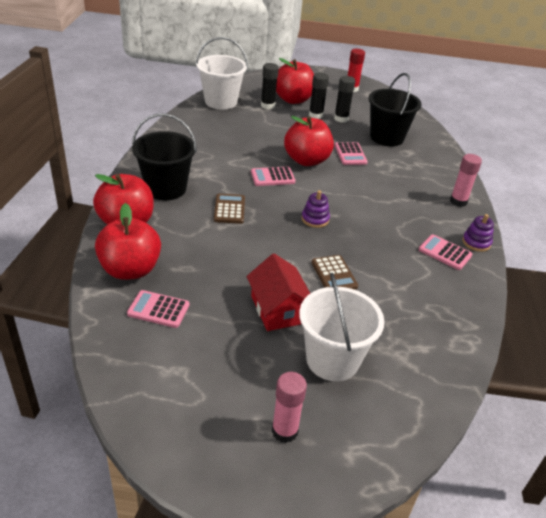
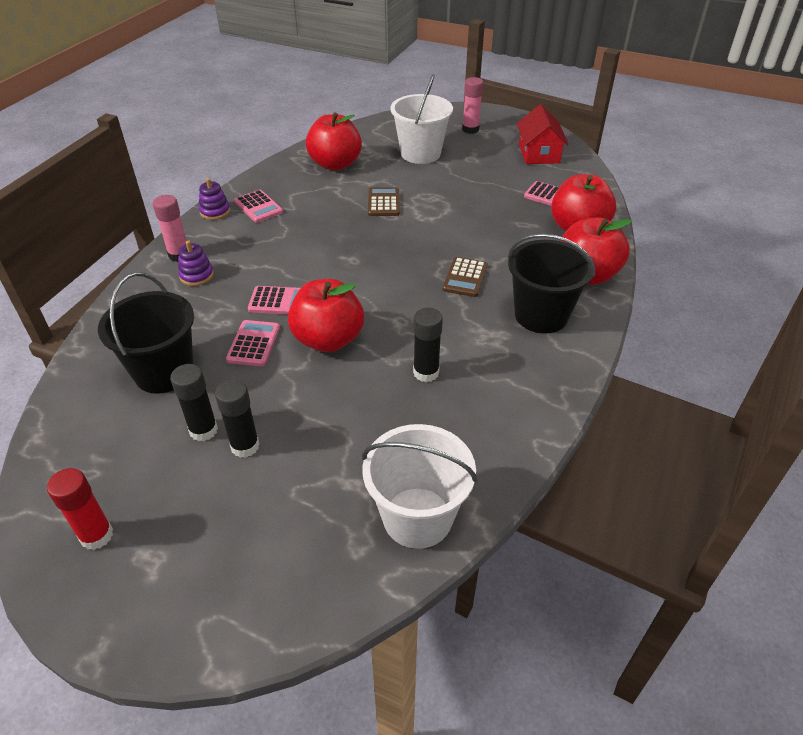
camera: 160 degrees left, 5 degrees up
red house [247,253,311,331] -> red house moved to [517,104,569,164]
pink calculator [251,167,295,186] -> pink calculator moved to [248,286,300,314]
black glue stick [261,63,279,109] -> black glue stick moved to [413,308,443,382]
red apple [276,58,314,104] -> red apple moved to [306,112,362,171]
purple stacking toy [302,190,330,228] -> purple stacking toy moved to [178,241,214,286]

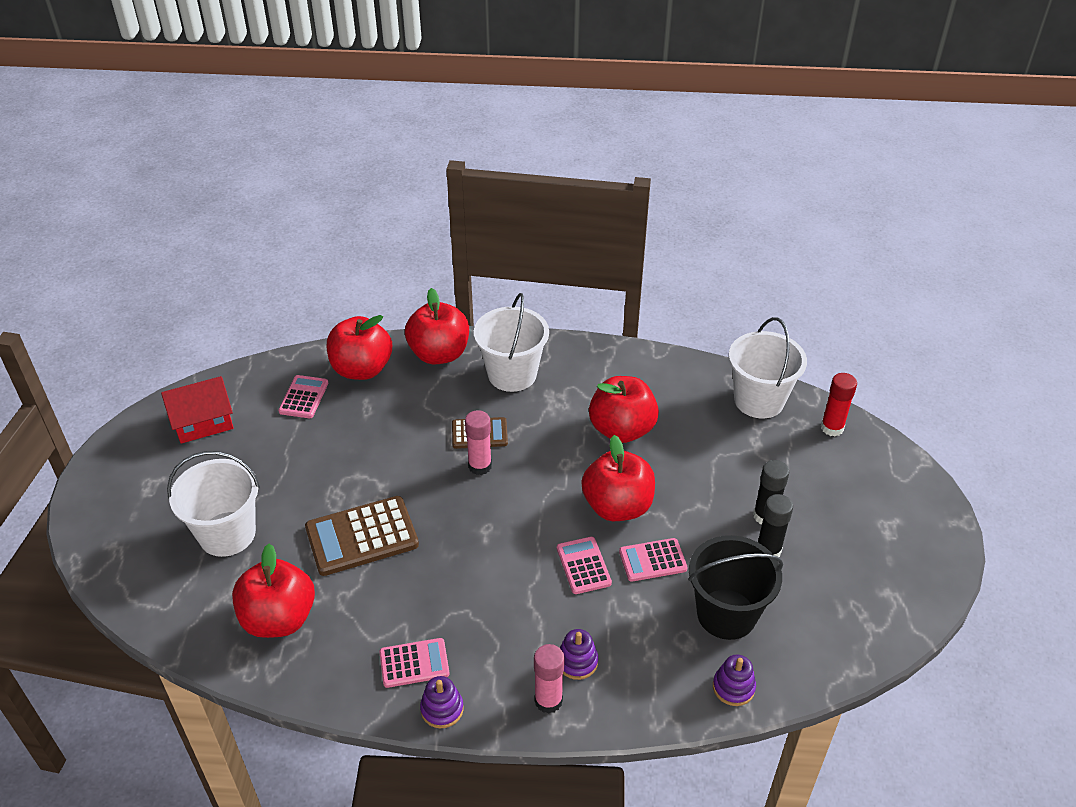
camera: 110 degrees left, 0 degrees up
red glue stick [47,468,113,550] -> red glue stick moved to [821,373,857,436]
pink calculator [234,190,283,223] -> pink calculator turned 45 degrees clockwise [379,638,450,688]
brown calculator [368,187,400,216] -> brown calculator [305,496,419,576], size x1.70
black glue stick [413,308,443,382] -> red apple [589,376,659,443]
pink glue stick [462,77,483,134] -> pink glue stick moved to [465,410,492,475]
black bucket [508,234,595,334] -> white bucket [474,293,549,392]
none -> purple stacking toy [713,654,756,706]

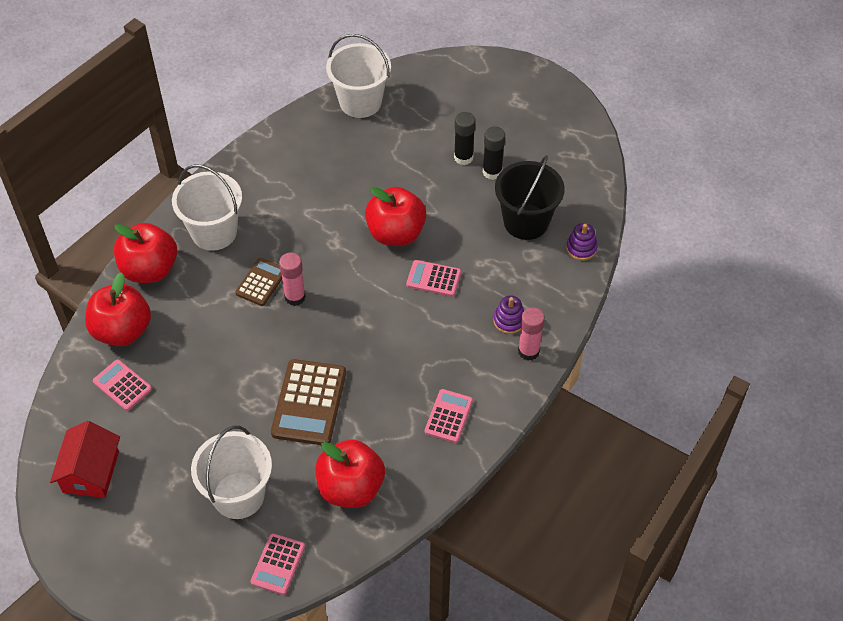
camera: 60 degrees left, 10 degrees up
purple stacking toy [420,676,464,728] -> none
red apple [589,376,659,443] -> none
pink calculator [619,538,688,582] -> pink calculator moved to [251,533,305,595]
red glue stick [821,373,857,436] -> none

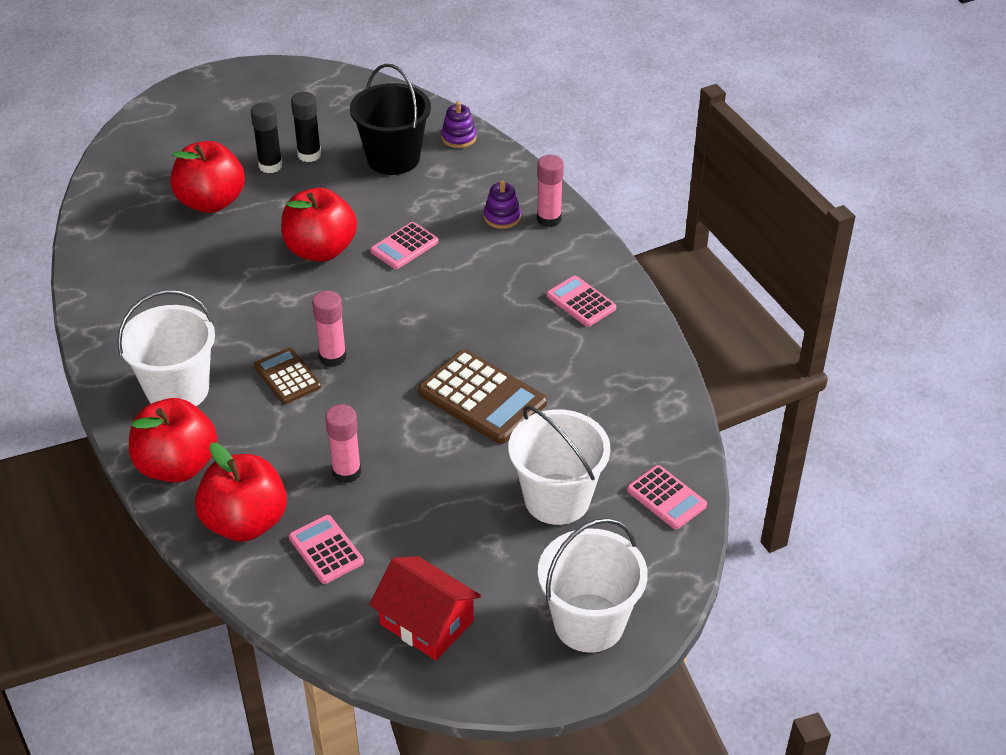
camera: 60 degrees left, 10 degrees down
pink calculator [93,359,152,411] -> pink calculator turned 75 degrees clockwise [289,515,364,584]
red apple [316,439,385,508] -> red apple moved to [170,141,245,213]
white bucket [326,34,391,118] -> white bucket moved to [538,518,648,653]
none -> pink glue stick [325,404,361,483]

